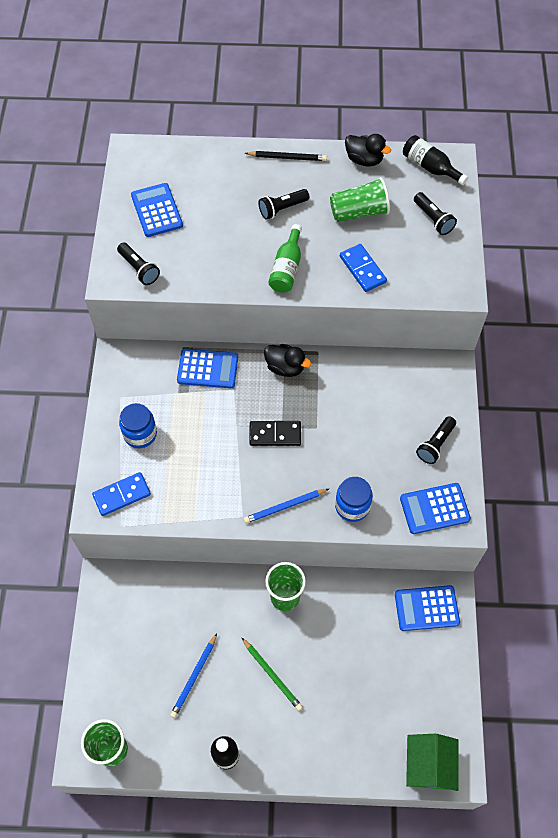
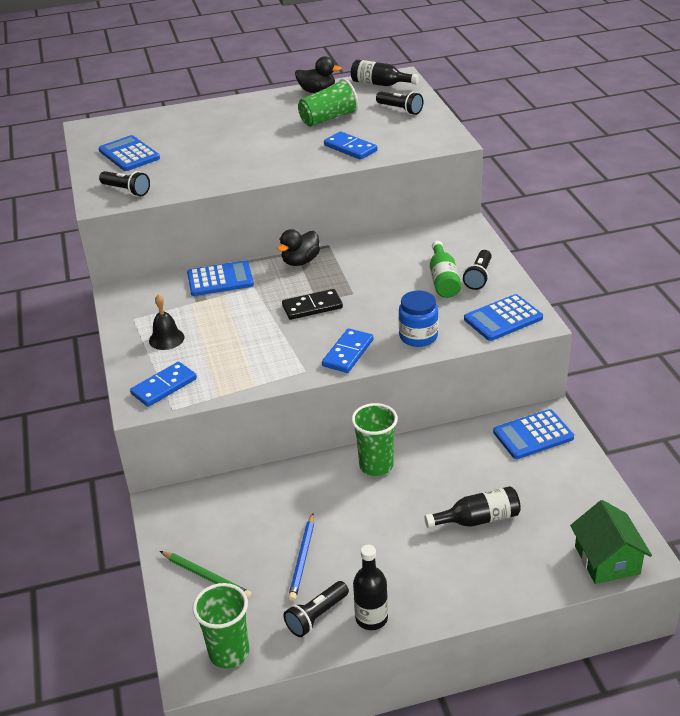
camera: 15 degrees left, 25 degrees down
blue jar [119,403,157,448] -> black bell [149,294,184,350]
green pencil [242,638,303,711] -> green pencil moved to [160,551,252,599]
blue pencil [243,489,329,524] -> blue domino [322,328,373,373]
black pencil [245,151,327,161] -> none
black flashlight [258,189,309,220] -> black flashlight moved to [283,581,349,637]
black duck [264,344,311,377] -> black duck turned 120 degrees clockwise [277,229,320,266]
green bottle [268,224,302,293] -> green bottle moved to [430,241,461,298]
none -> black bottle [424,486,521,528]

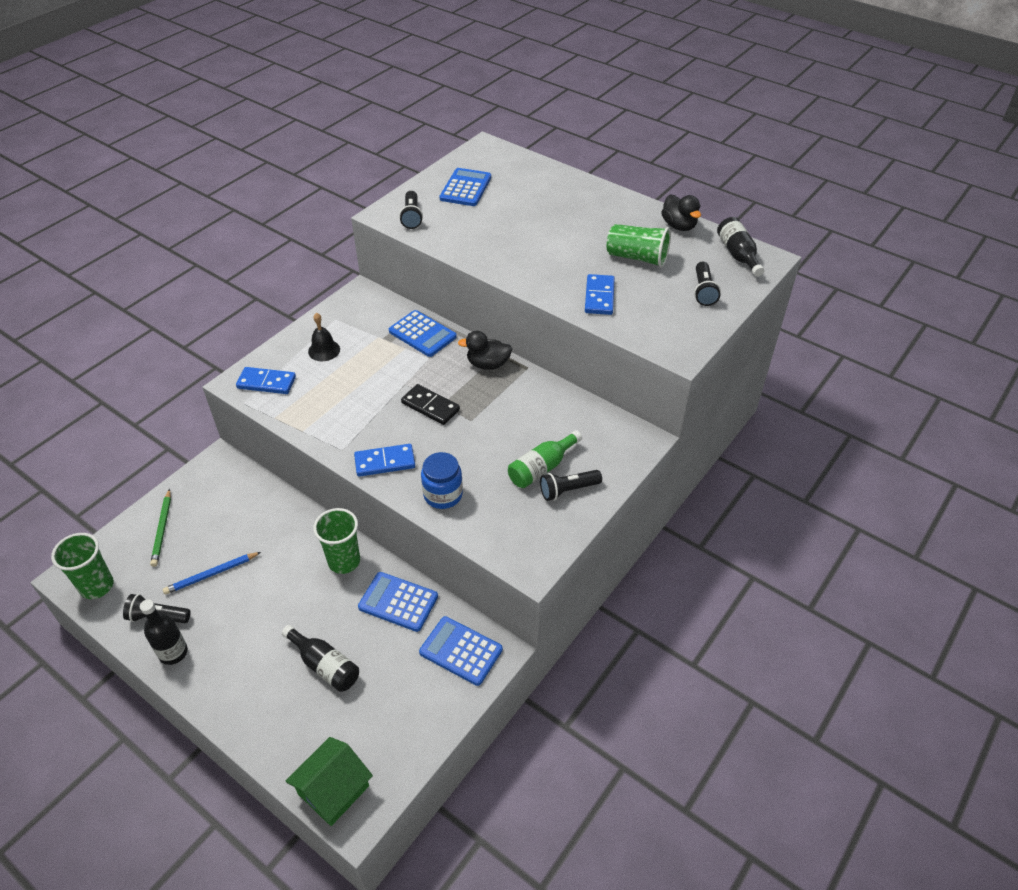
camera: 50 degrees right, 10 degrees up
blue calculator [464,294,543,341] -> blue calculator moved to [358,572,438,632]

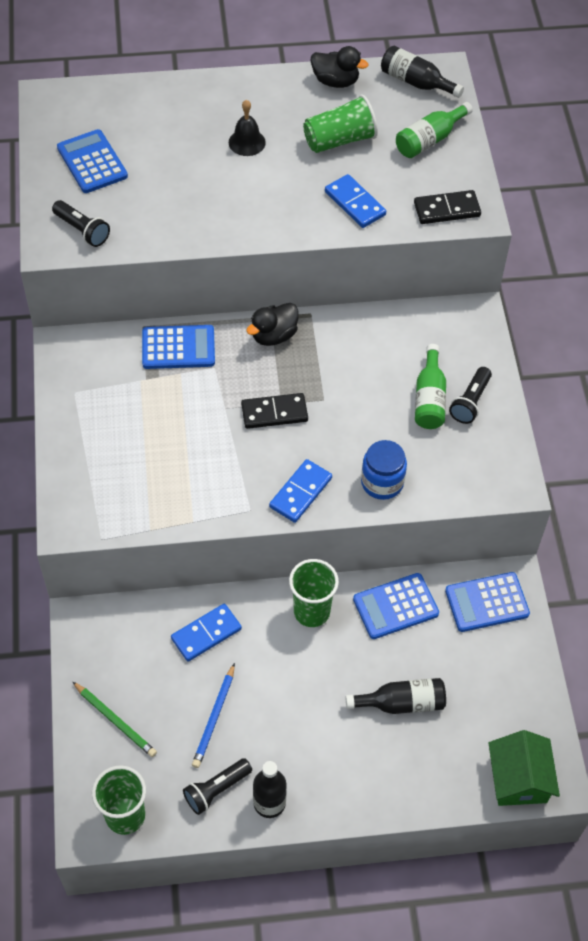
camera: 45 degrees left, 10 degrees up
blue domino [236,367,296,394] -> blue domino moved to [171,604,242,662]
black bell [308,313,340,361] -> black bell moved to [229,100,266,156]
black flashlight [694,262,721,306] -> green bottle [396,102,473,158]
none -> black domino [414,190,481,224]

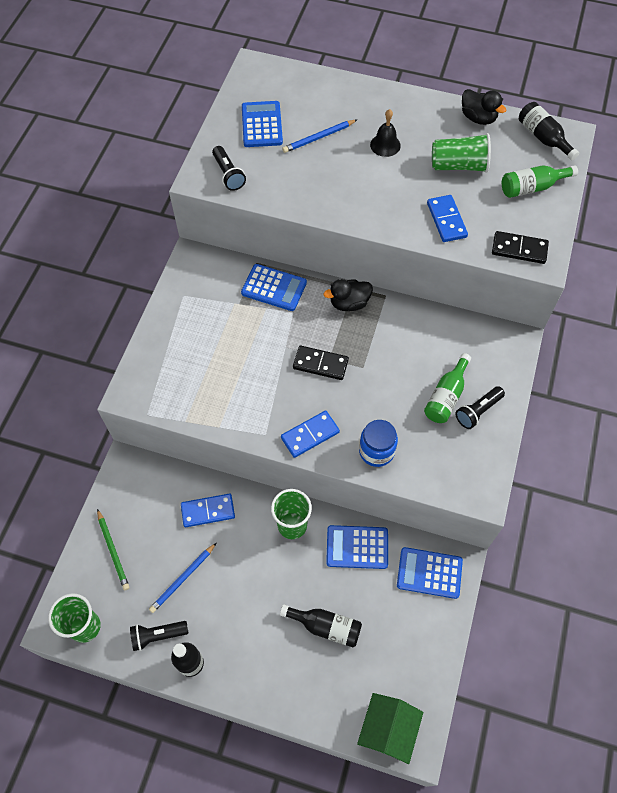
camera: 25 degrees right, 5 degrees up
none -> blue pencil [282,120,357,153]

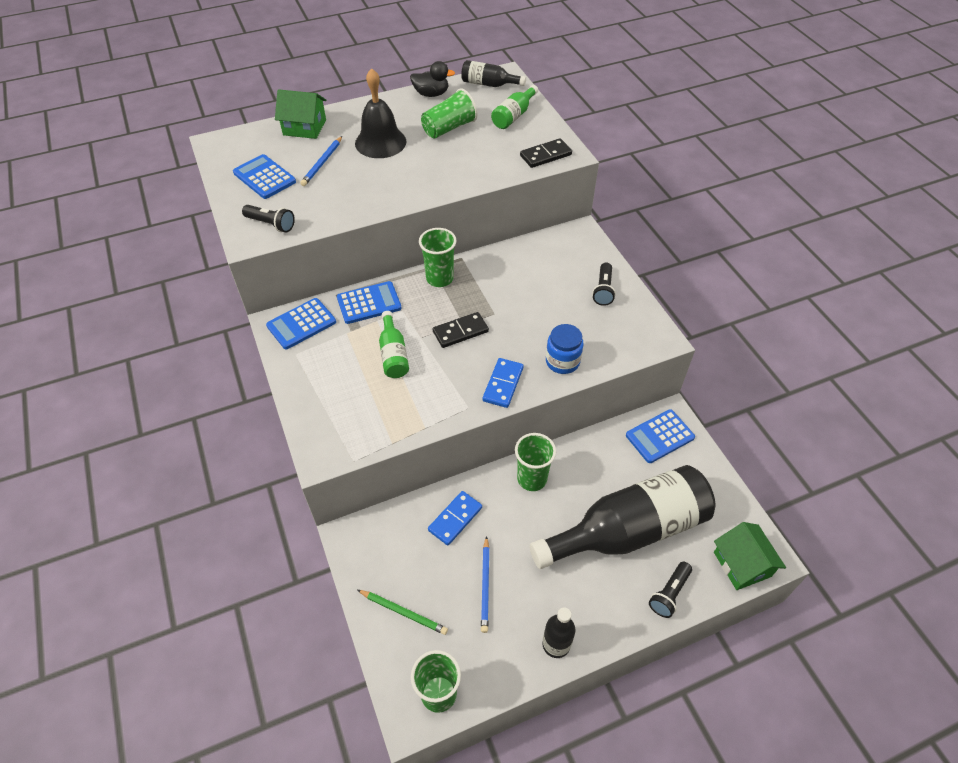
camera: 40 degrees left, 10 degrees down
black flashlight [130,621,188,651] -> black flashlight moved to [649,562,692,618]
black bottle [280,605,362,647] -> black bottle [530,465,715,569], size x2.25
black duck [324,279,373,311] -> green cup [419,228,457,287]
blue calculator [326,525,388,569] -> blue calculator moved to [266,298,336,349]
black bell [370,109,401,157] -> black bell [355,68,406,158], size x1.79
green bottle [424,353,471,423] -> green bottle moved to [379,311,409,378]
blue domino [427,195,468,242] -> none
none -> green house [275,89,326,139]

